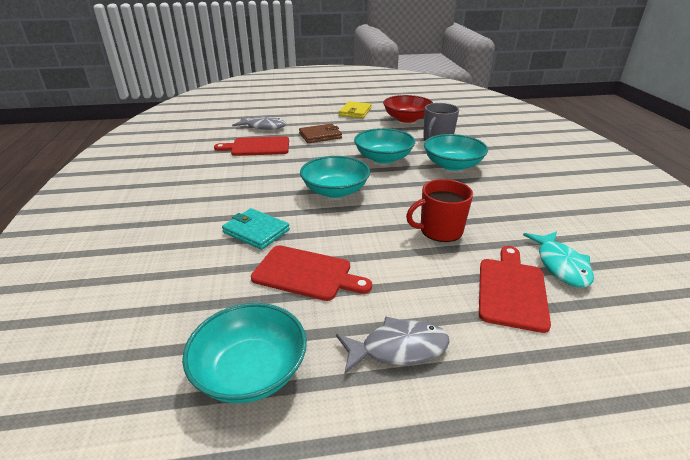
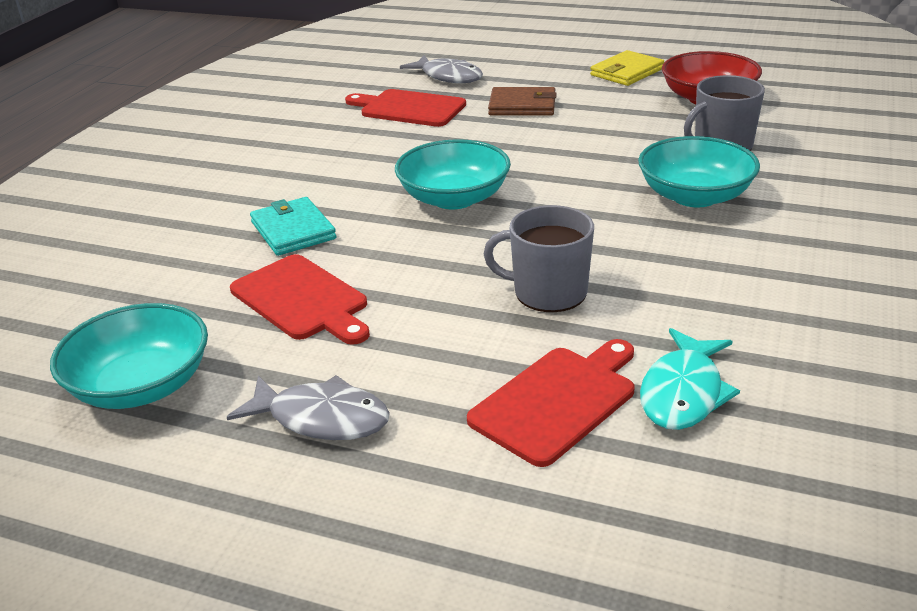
camera: 30 degrees right, 0 degrees up
turquoise bowl [354,128,415,164] -> none
red mug [406,179,473,242] -> grey mug [484,205,594,312]

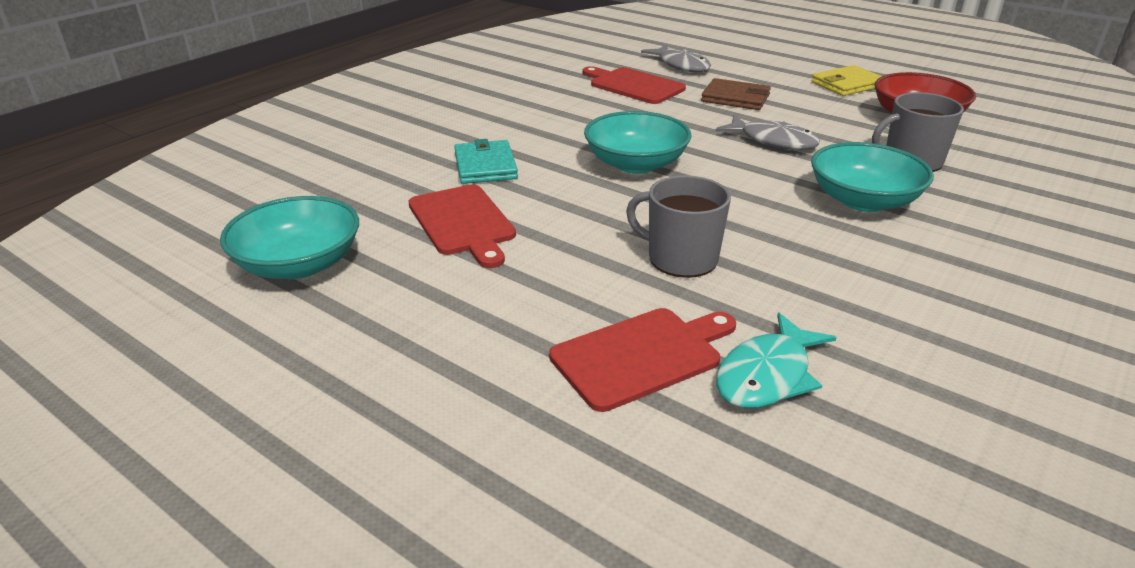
camera: 15 degrees right, 0 degrees up
grey fish [227,375,390,440] -> grey fish moved to [715,115,820,150]

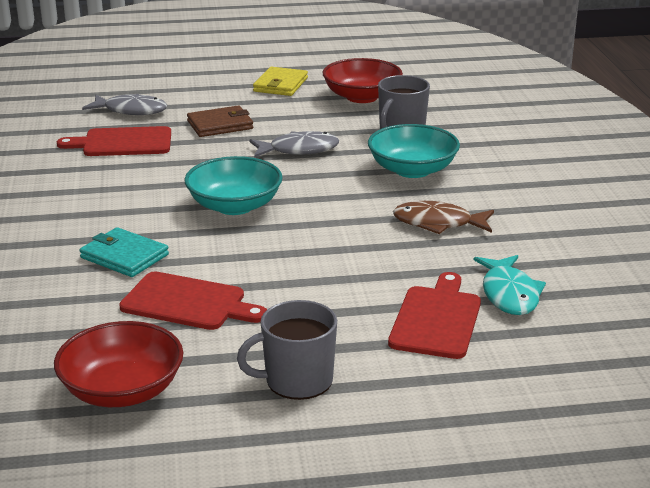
camera: 45 degrees left, 5 degrees down
turquoise bowl [220,196,359,279] -> red bowl [54,321,183,407]
grey mug [626,175,731,278] -> grey mug moved to [237,300,337,400]
none -> brown fish [393,201,494,234]

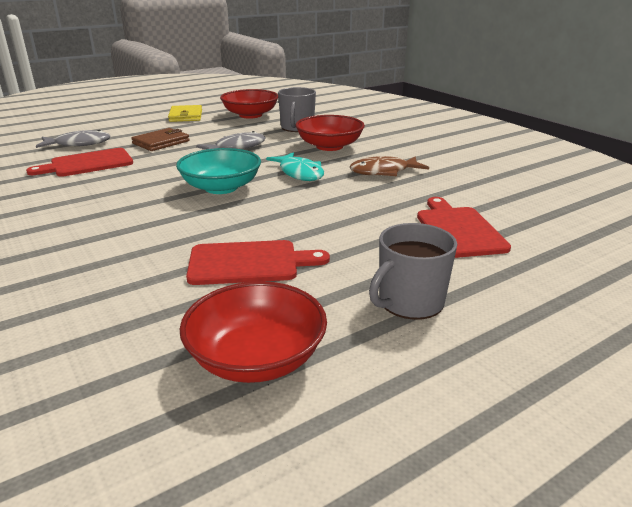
camera: 25 degrees left, 0 degrees up
turquoise wallet [79,227,169,277] -> none
turquoise bowl [368,124,460,178] -> red bowl [295,115,365,151]
turquoise fish [474,255,546,315] -> turquoise fish moved to [266,152,324,181]

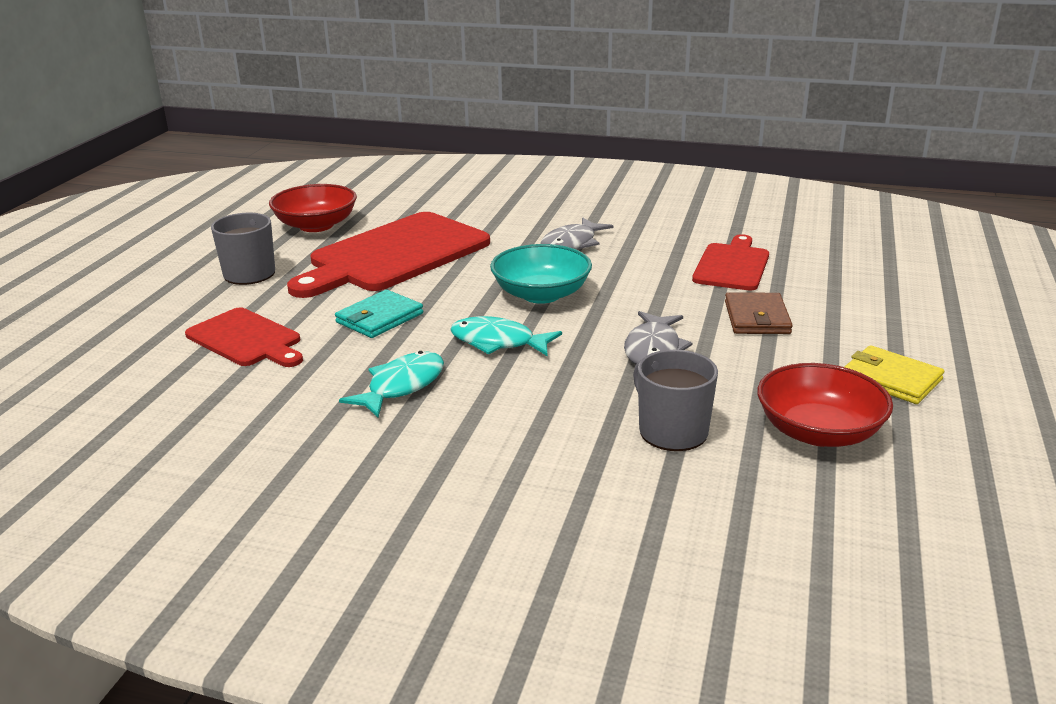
camera: 140 degrees right, 0 degrees up
grey fish [36,130,111,148] -> grey fish moved to [541,217,613,250]
red cutting board [186,240,330,285] -> red cutting board [287,212,490,298], size x1.78
red bowl [295,115,365,151] -> none
brown fish [350,156,429,176] -> turquoise fish [339,351,444,417]
none -> turquoise wallet [335,290,423,338]

